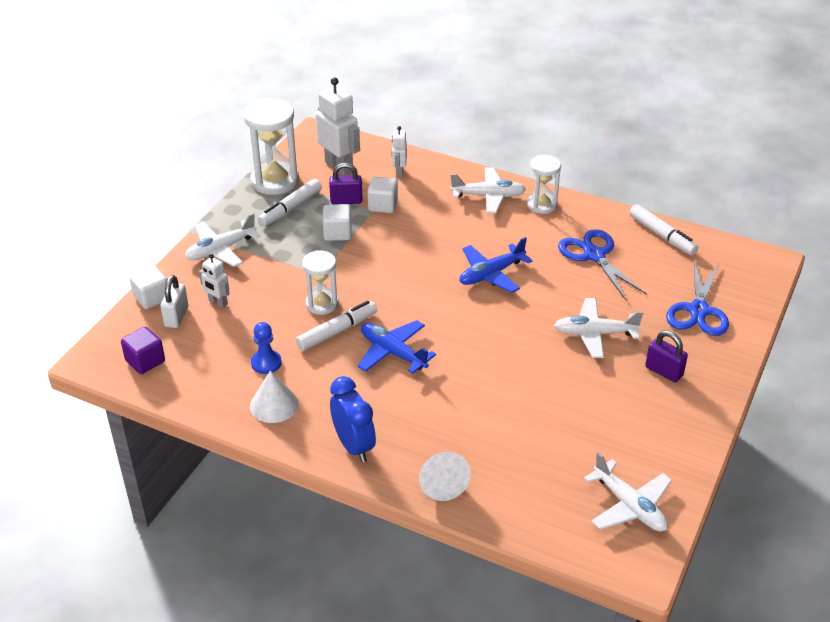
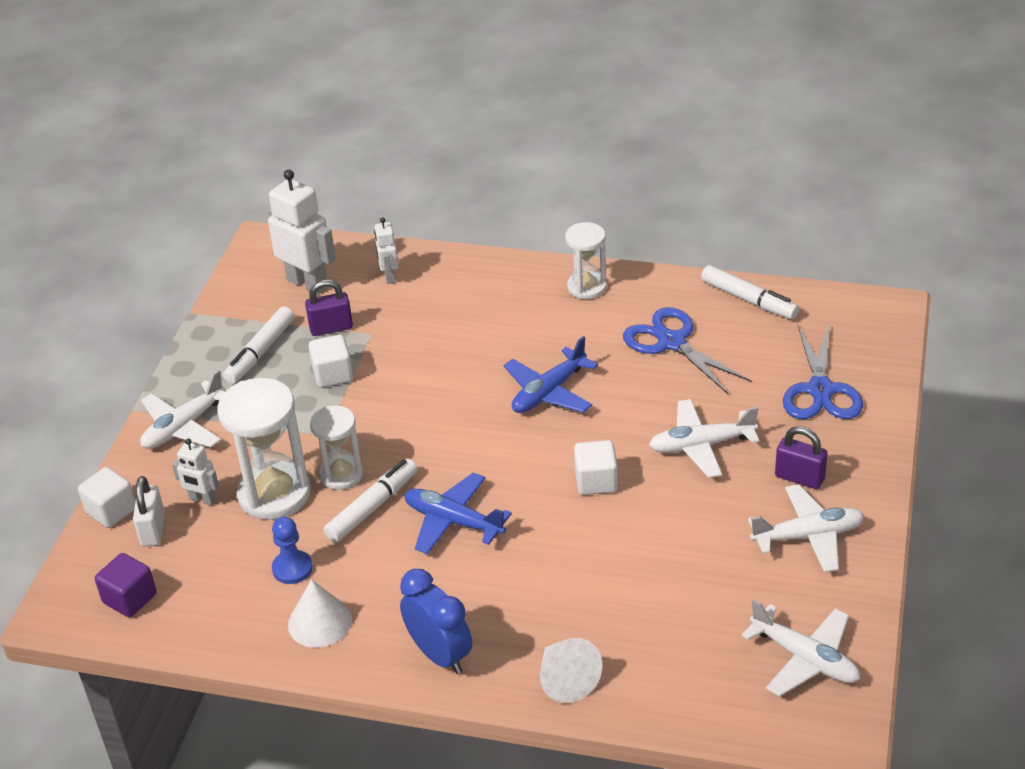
camera: 10 degrees left, 0 degrees up
white hourglass [243,98,299,195] -> white hourglass moved to [217,378,311,520]
white cube [367,177,398,213] -> white cube moved to [574,440,618,495]
white plane [450,167,526,213] -> white plane moved to [748,484,864,573]

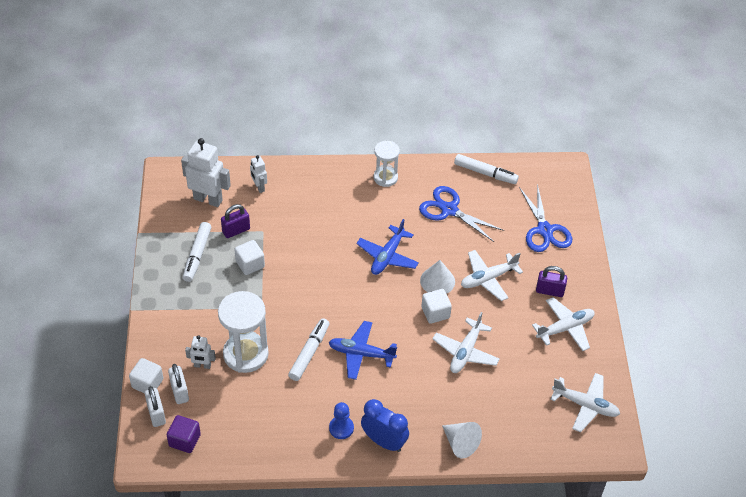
camera: 20 degrees left, 10 degrees up
white plane [140,370,225,449] -> white plane moved to [433,312,500,373]
blue pawn [272,517,313,584] -> blue pawn moved to [329,402,354,439]
white cone [288,579,352,648] -> white cone moved to [420,260,455,294]
white hourglass [310,405,363,490] -> none
none -> white padlock [145,386,166,427]

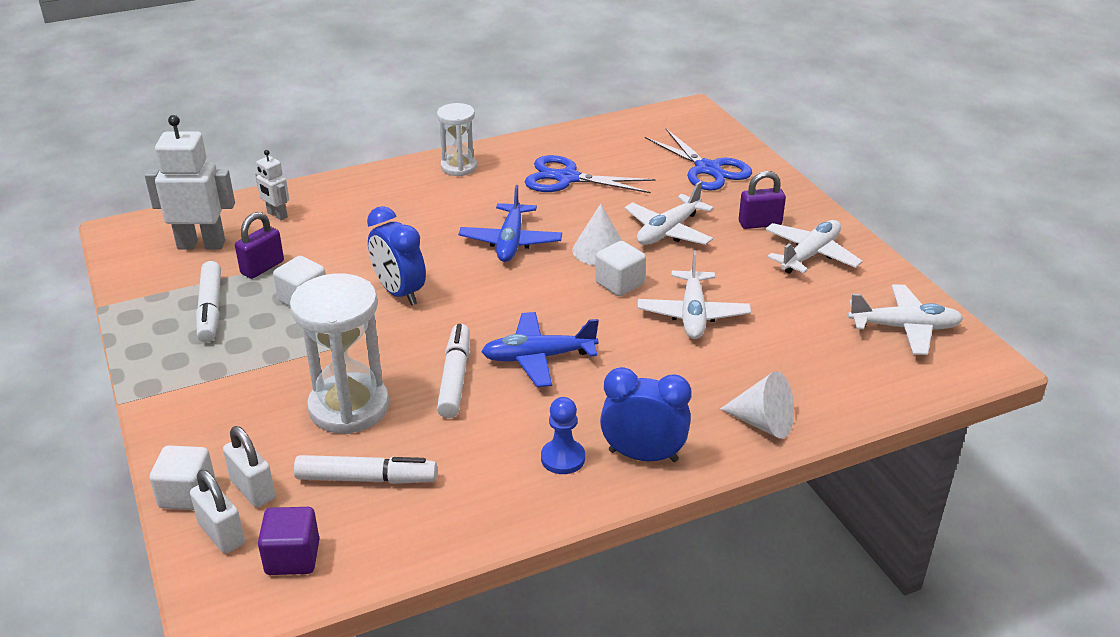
camera: 20 degrees left, 15 degrees down
white robot [185,335,216,369] -> none
white marker [454,154,519,184] -> white marker moved to [294,455,437,484]
none -> blue clock [367,206,426,305]

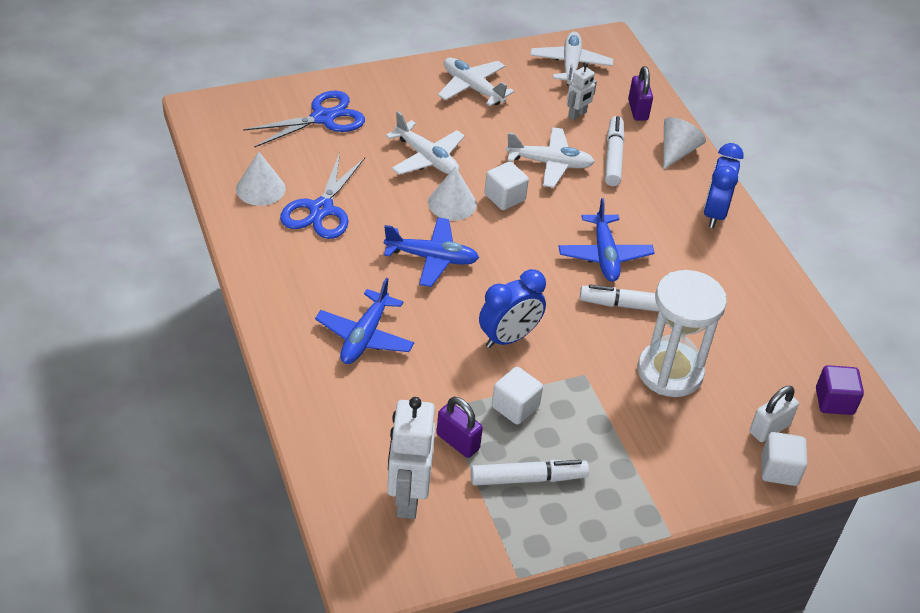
camera: 90 degrees left, 10 degrees up
white padlock [190,469,245,554] -> none
white robot [255,150,289,220] -> white robot moved to [567,63,597,120]
white marker [294,455,437,484] -> white marker moved to [605,116,624,186]
white hourglass [437,103,477,176] -> none
blue pawn [541,397,585,474] -> none
purple padlock [739,171,786,229] -> purple padlock moved to [628,66,653,120]
none -> white cone [236,152,285,206]
none -> blue plane [315,278,414,364]

